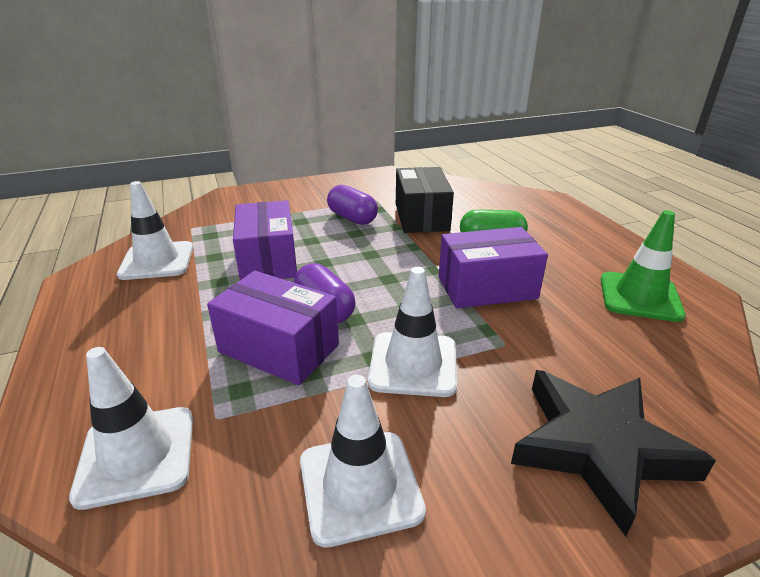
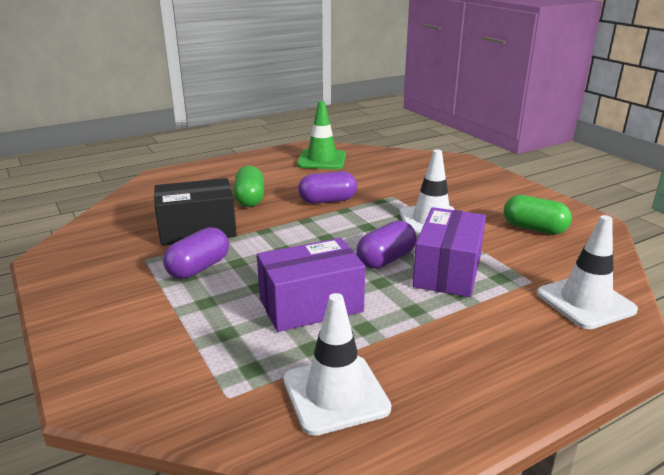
camera: 100 degrees left, 5 degrees down
white traffic cone [300,375,426,548] -> green capsule [504,195,572,234]
purple box [439,227,548,308] -> purple capsule [298,171,357,204]
black star [511,370,716,537] -> none

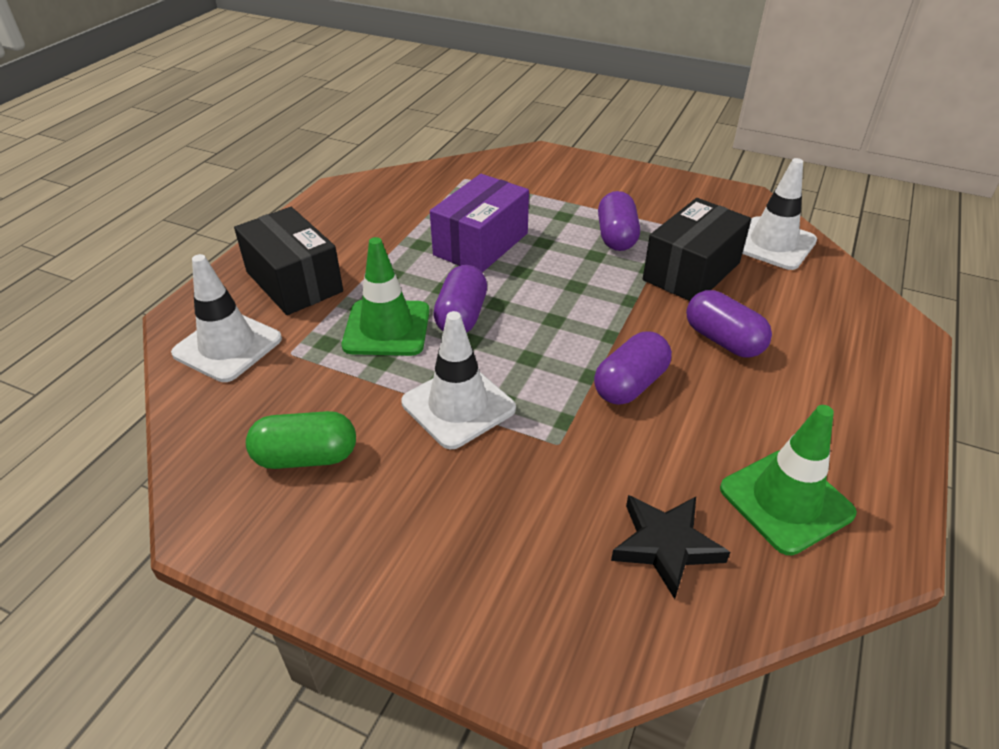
camera: 145 degrees right, 15 degrees up
green capsule [234,166,264,207] -> purple capsule [686,290,772,358]
white traffic cone [283,293,391,436] -> white traffic cone moved to [742,158,817,270]
purple box [412,207,486,297] -> green traffic cone [342,237,430,356]
none -> black box [234,207,343,315]
none -> black star [611,495,730,599]

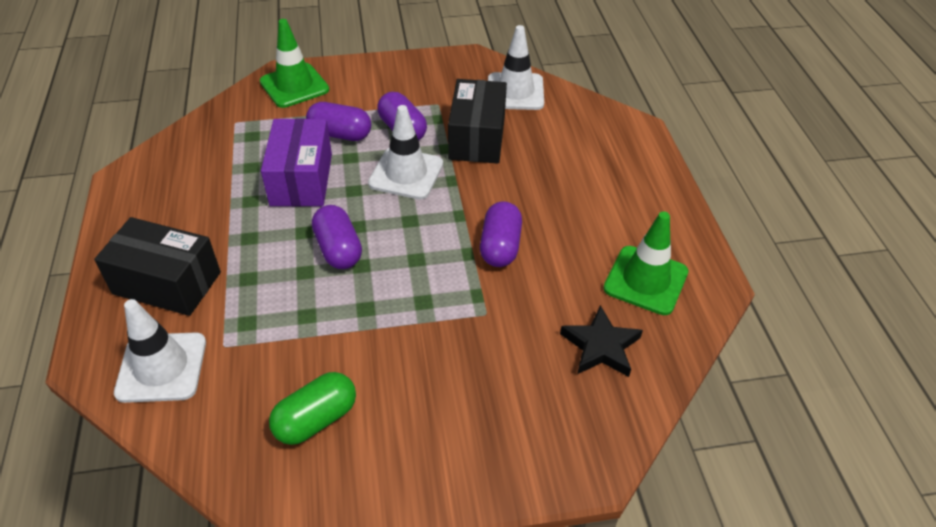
camera: 35 degrees left, 5 degrees up
green traffic cone [342,237,430,356] -> green traffic cone moved to [260,19,329,108]
white traffic cone [401,311,516,449] -> white traffic cone moved to [368,105,443,200]
purple capsule [686,290,772,358] -> purple capsule moved to [306,102,371,141]

